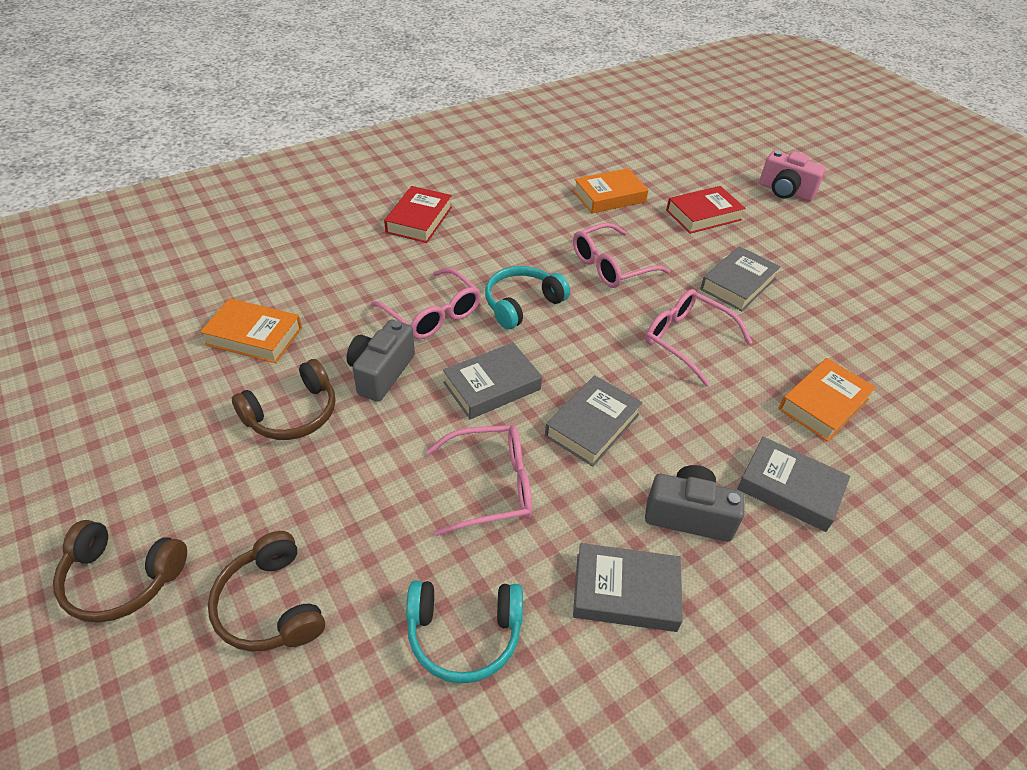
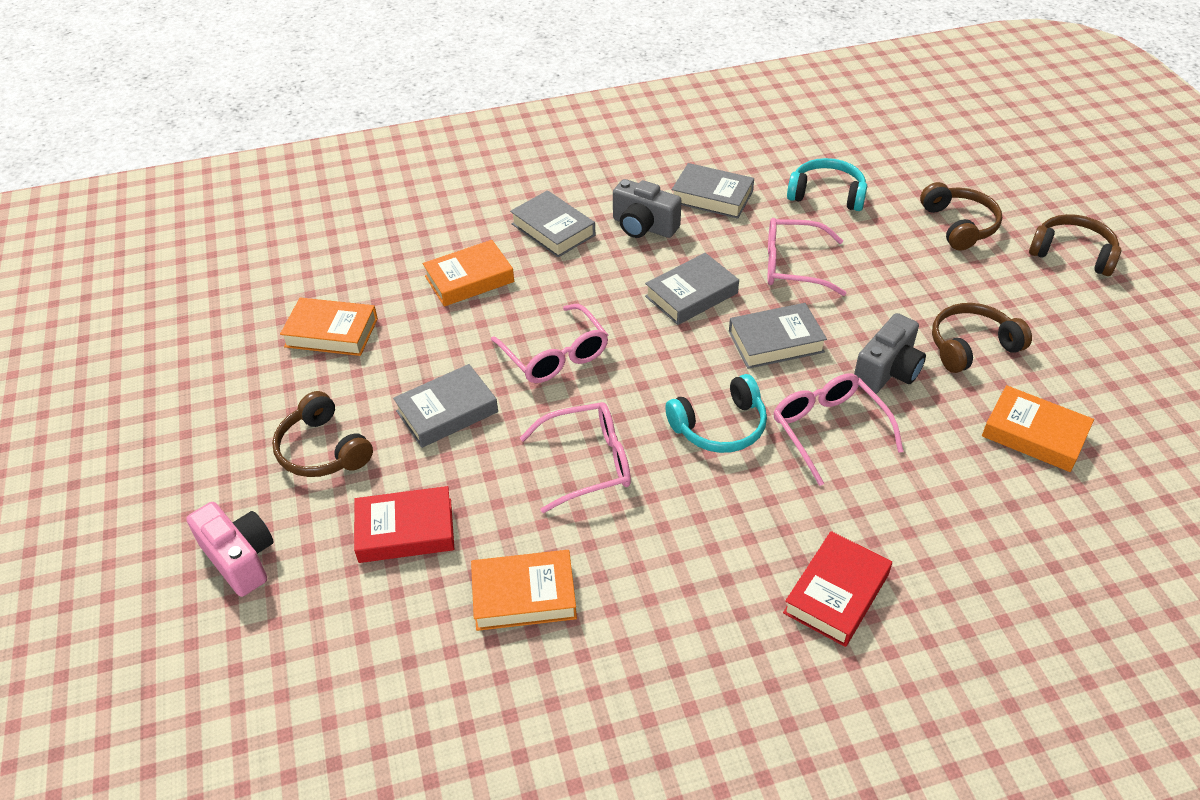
camera: 160 degrees left, 0 degrees up
none -> brown headphones [272,391,373,477]
none -> orange book [280,298,378,356]

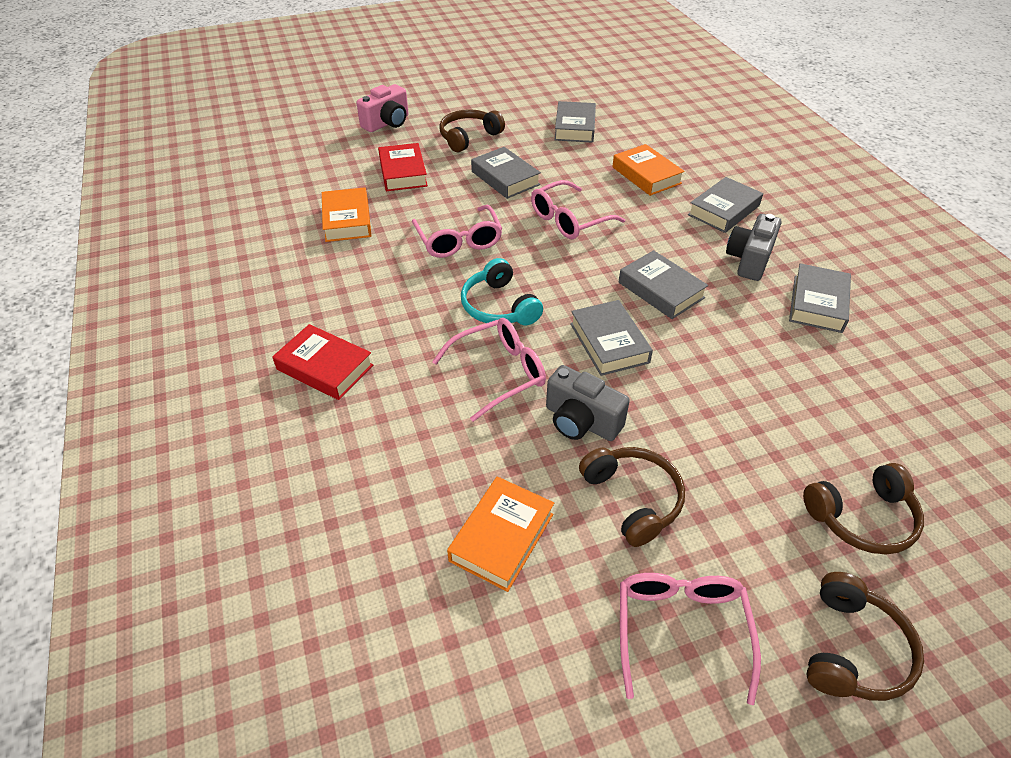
camera: 85 degrees right, 0 degrees up
orange book [280,298,378,356] -> grey book [554,101,596,143]
pink glasses [767,218,846,296] -> pink glasses moved to [620,573,761,705]
turquoise headphones [787,158,867,211] -> none

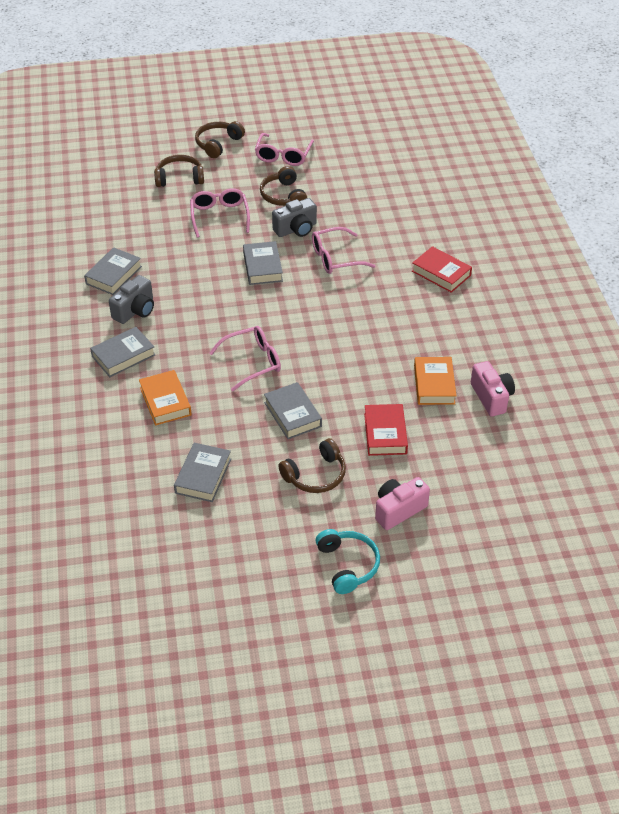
camera: 170 degrees left, 0 degrees up
pink glasses [412,205,502,258] -> pink glasses moved to [190,188,250,238]
orange book [447,476,554,592] -> none
turquoise headphones [461,258,543,325] -> turquoise headphones moved to [316,529,380,594]
grey camera [546,365,630,441] -> grey camera turned 105 degrees clockwise [272,198,317,237]
grey book [619,250,708,319] -> none
none -> pink camera [471,361,515,417]

